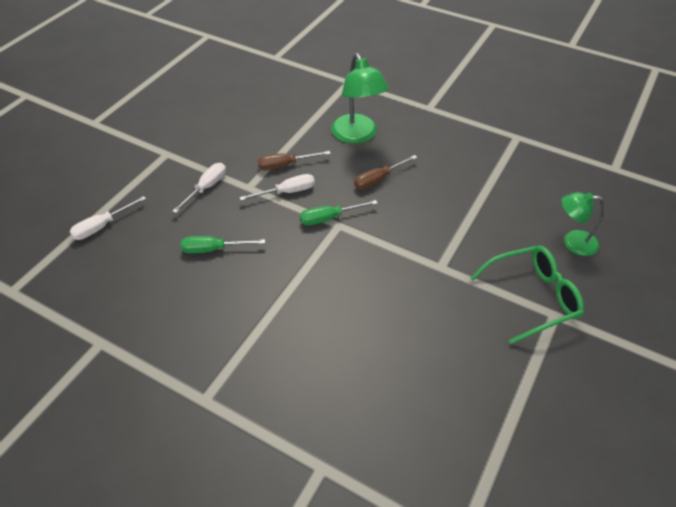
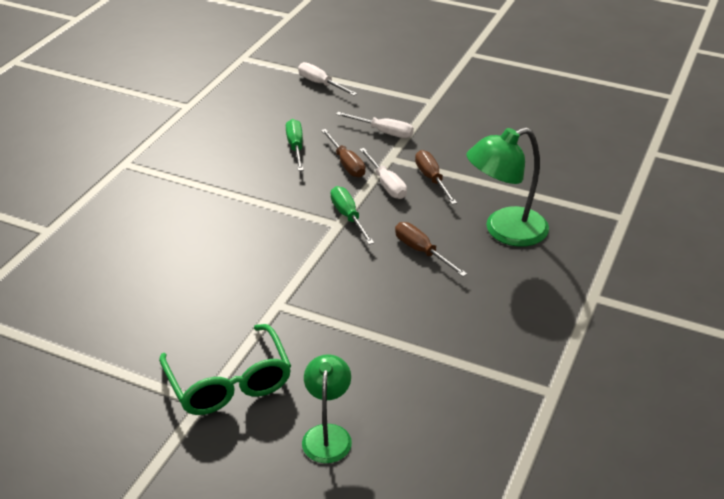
camera: 85 degrees right, 10 degrees down
none -> brown screwdriver [321,129,365,178]

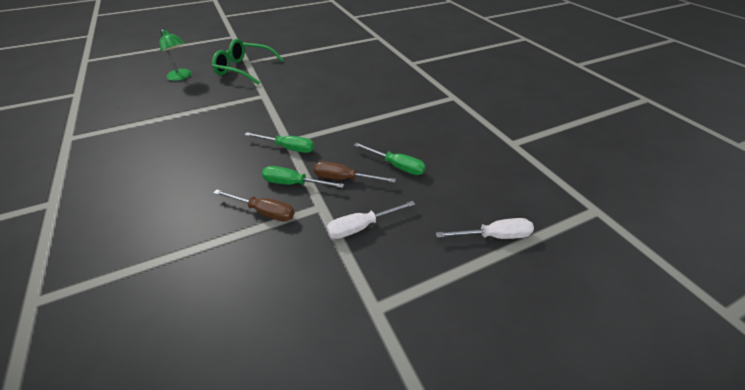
camera: 130 degrees right, 5 degrees up
white screwdriver [359,148,407,199] -> green screwdriver [262,166,344,188]
brown screwdriver [395,222,467,277] -> none
green lamp [467,127,549,247] -> none

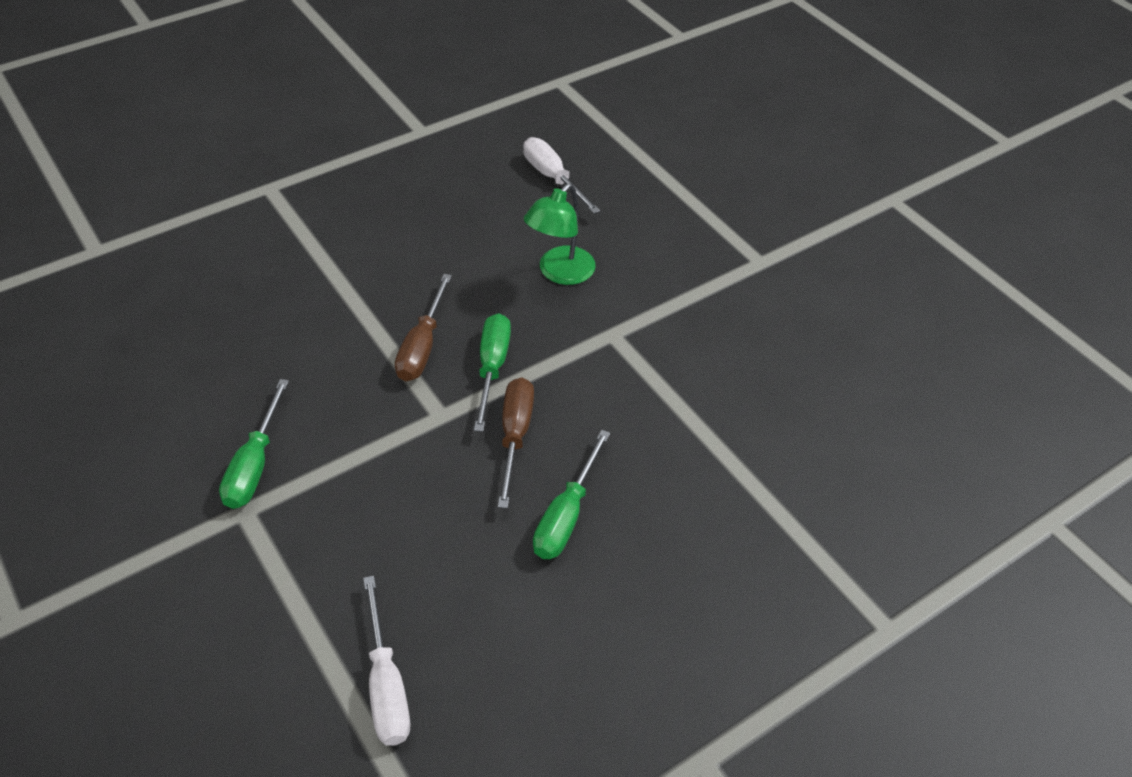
camera: 80 degrees right, 5 degrees up
green lamp [159,29,192,81] -> green lamp moved to [524,183,596,285]
green glasses [212,39,284,85] -> none
green screwdriver [244,132,314,153] -> green screwdriver moved to [219,379,289,509]
white screwdriver [327,201,415,239] -> white screwdriver moved to [523,137,600,214]

